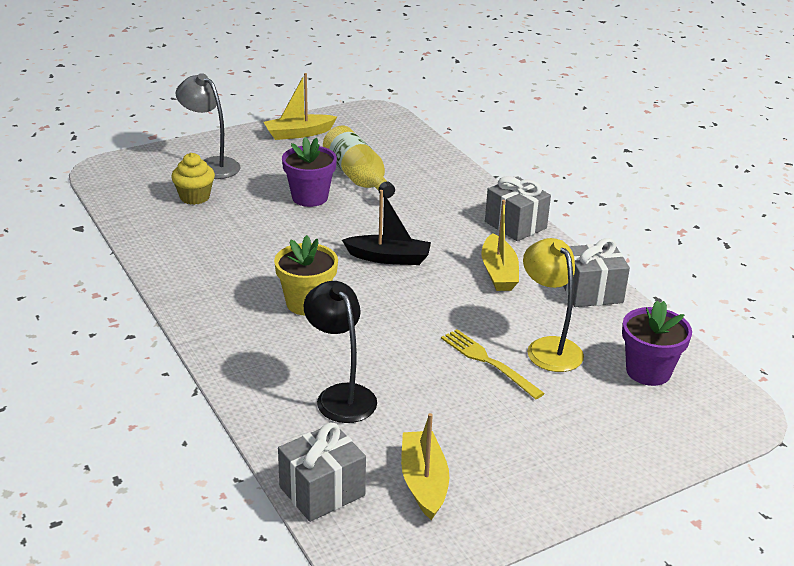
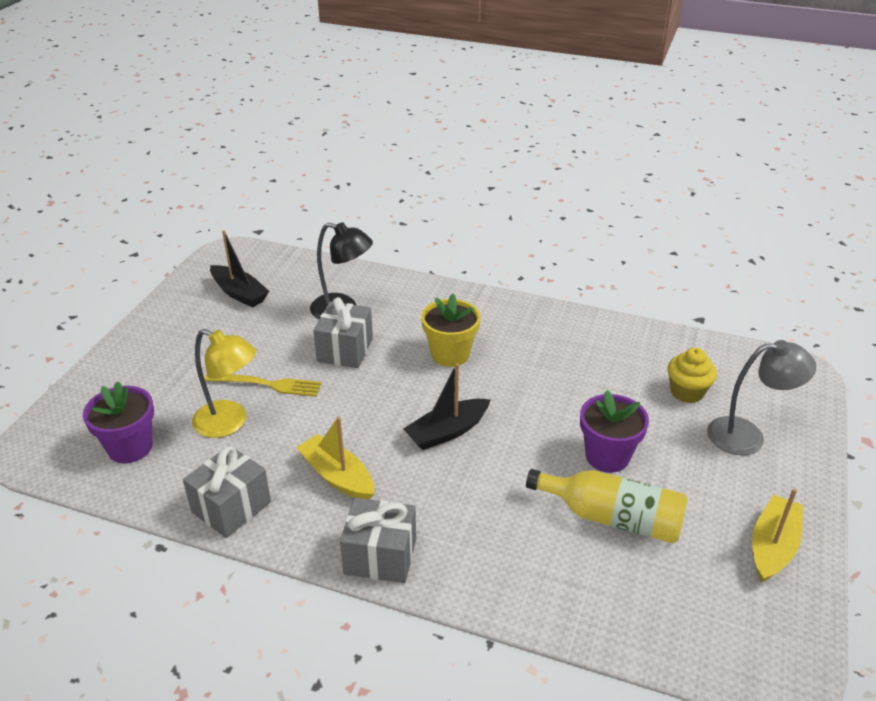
camera: 140 degrees right, 5 degrees up
grey gift [278,422,366,522] -> grey gift moved to [313,297,373,368]
yellow boat [401,413,449,520] -> black boat [210,230,269,308]

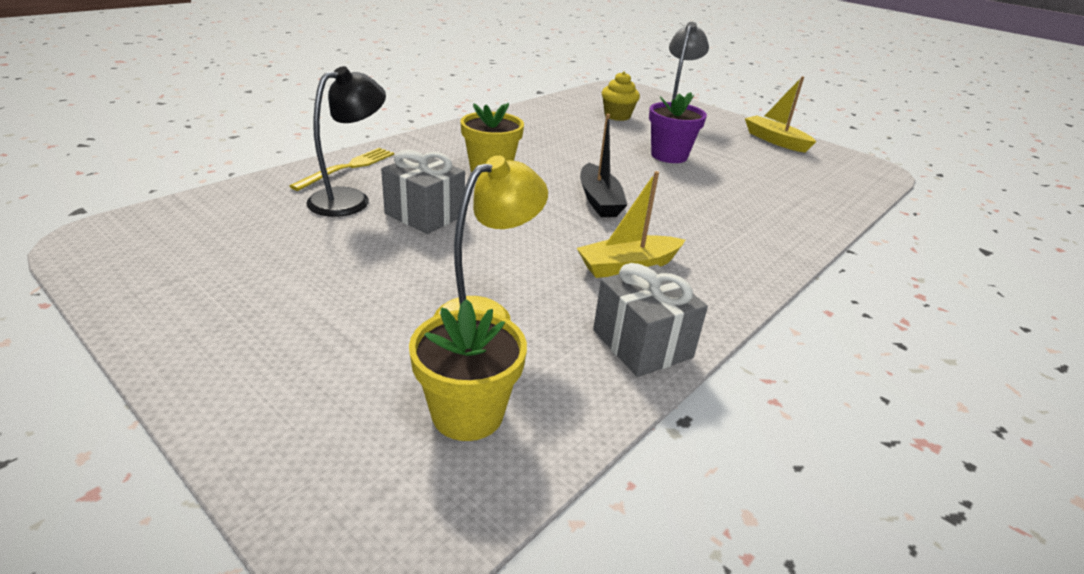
camera: 70 degrees left, 5 degrees down
purple flower pot [83,381,154,463] -> yellow flower pot [409,299,527,441]
yellow fork [205,374,322,397] -> yellow fork moved to [290,148,394,191]
black boat [210,230,269,308] -> none
grey gift [340,498,416,583] -> none
yellow bottle [526,469,688,543] -> none

